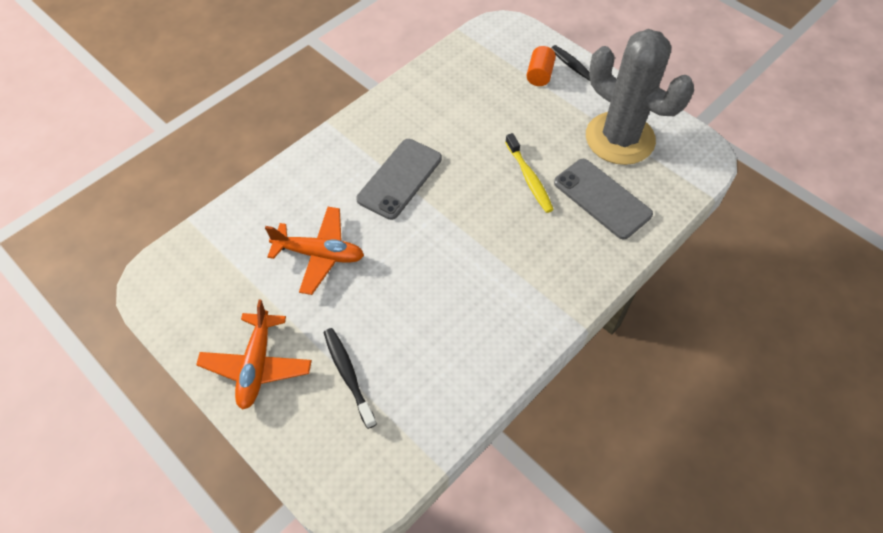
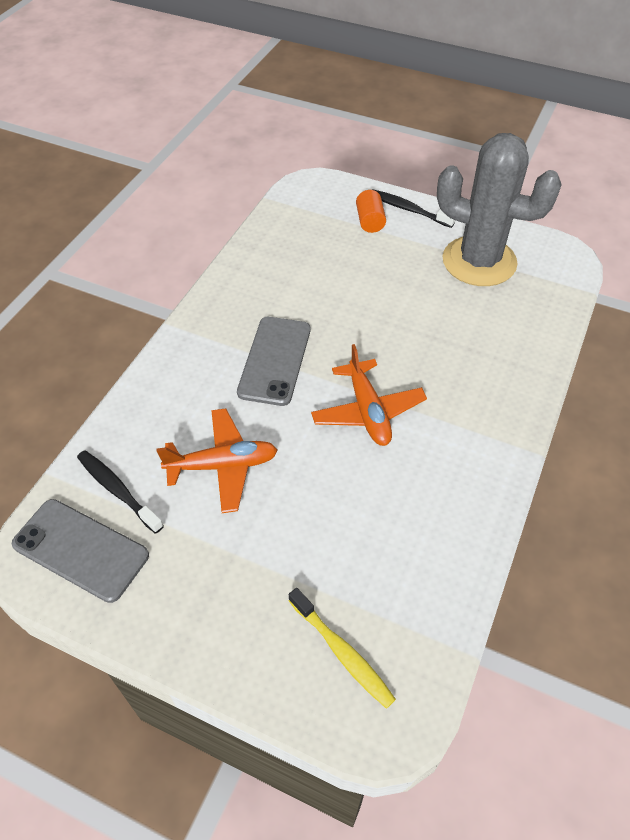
camera: 20 degrees left, 5 degrees down
orange plane [196,300,312,410] -> orange plane moved to [311,344,427,446]
black toothbrush [323,328,377,429] -> black toothbrush moved to [77,450,164,534]
yellow toothbrush [505,133,554,213] -> yellow toothbrush moved to [289,588,396,709]
grey phone [554,159,653,240] -> grey phone moved to [12,499,149,603]

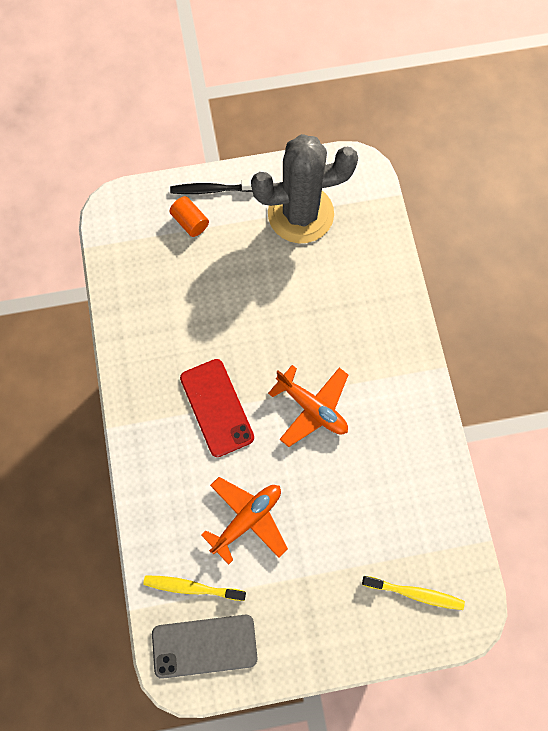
camera: 35 degrees left, 20 degrees up
black toothbrush [77,450,164,534] -> yellow toothbrush [143,575,246,601]
grey phone [237,317,310,406] -> red phone [180,359,254,457]

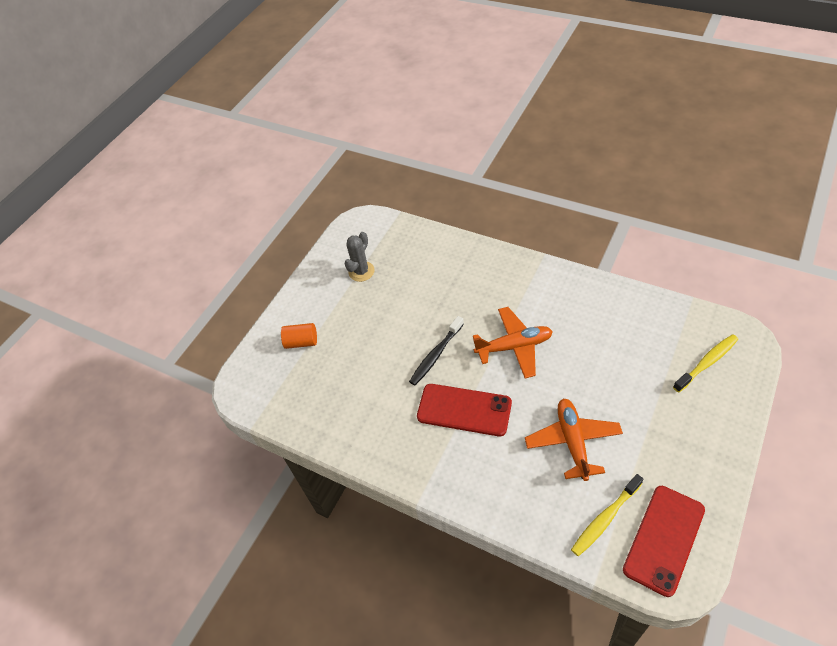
camera: 45 degrees left, 20 degrees down
grey phone [152,615,257,679] -> red phone [623,486,705,597]
black toothbrush [170,180,252,194] -> black toothbrush moved to [409,316,464,385]
grey cactus [251,134,358,243] -> grey cactus [344,232,375,282], size x0.45

